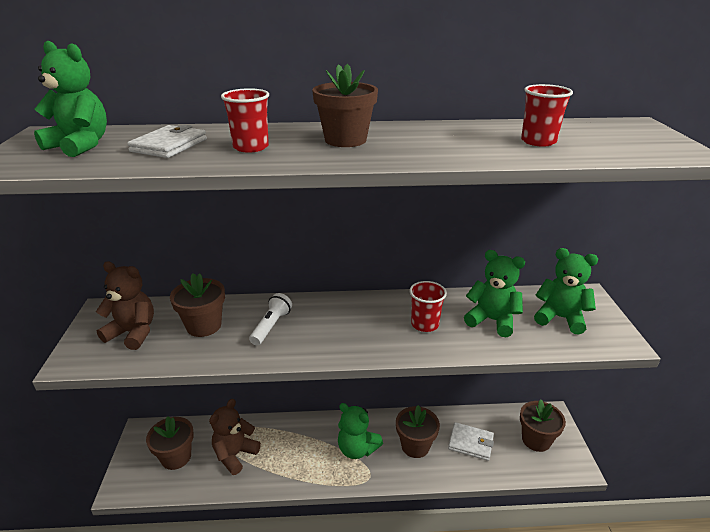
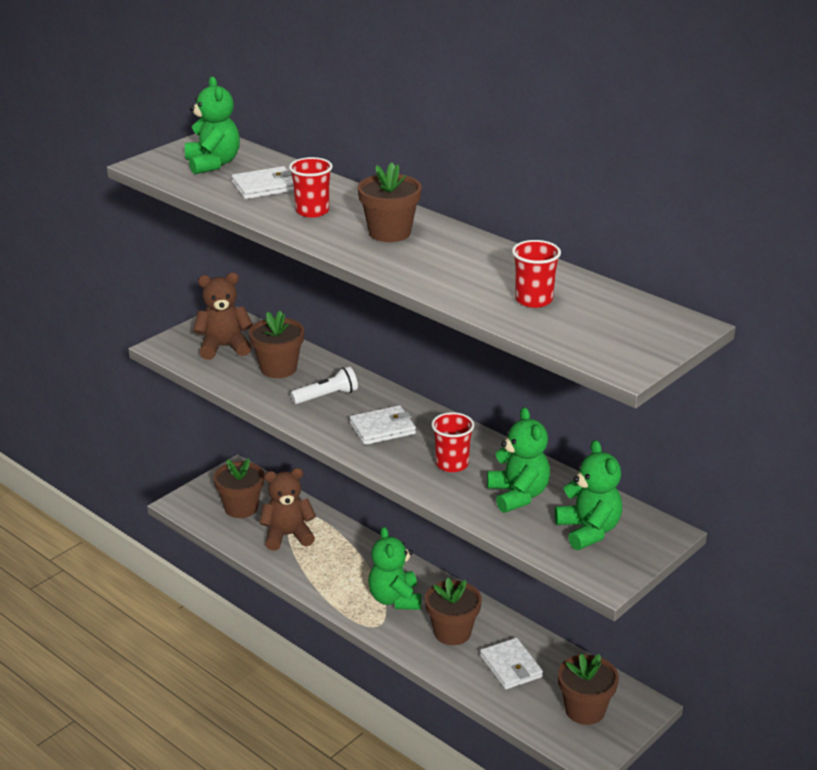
camera: 45 degrees right, 0 degrees up
brown teddy bear [96,262,154,350] -> brown teddy bear turned 75 degrees counterclockwise [193,272,253,360]
none -> white wallet [349,405,416,445]

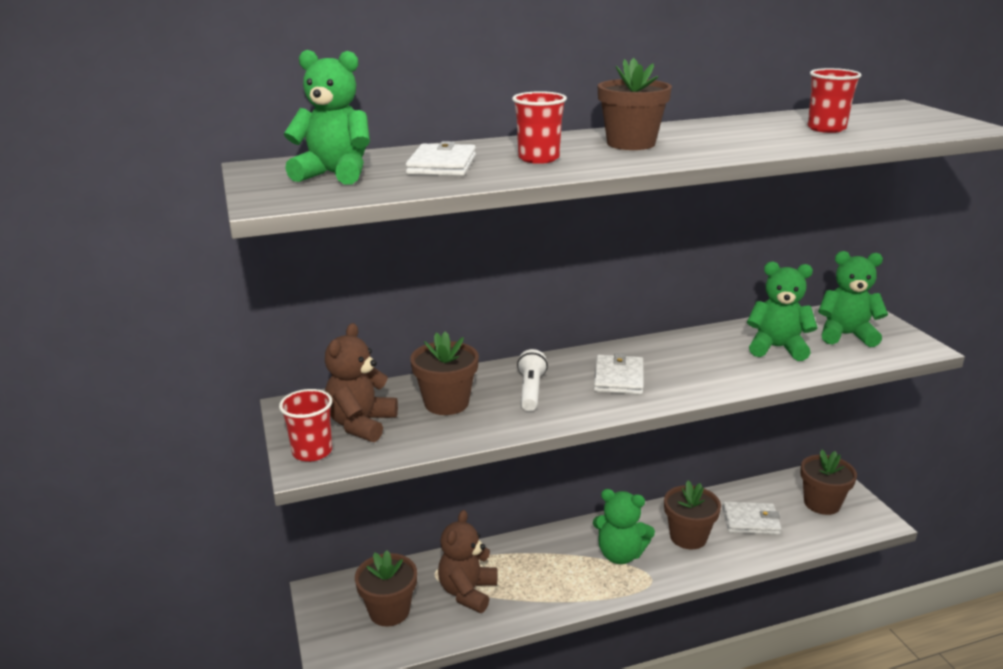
camera: 60 degrees left, 5 degrees down
red cup [431,412,474,472] -> red cup moved to [279,389,332,462]

